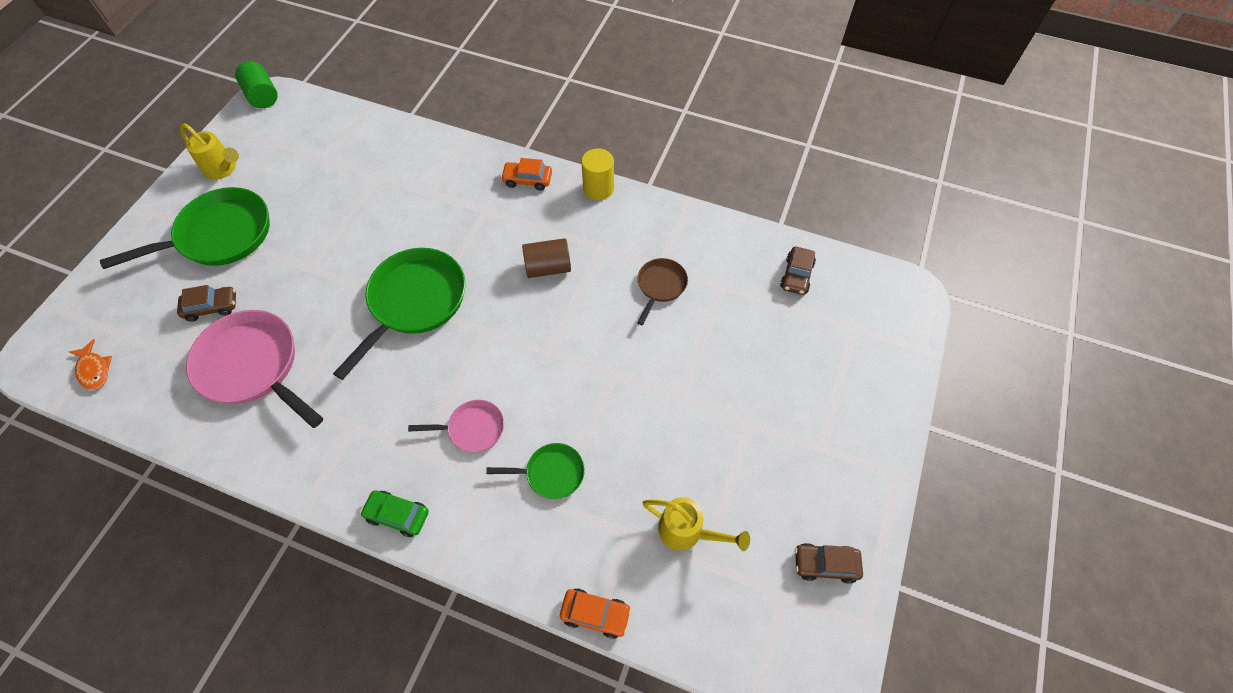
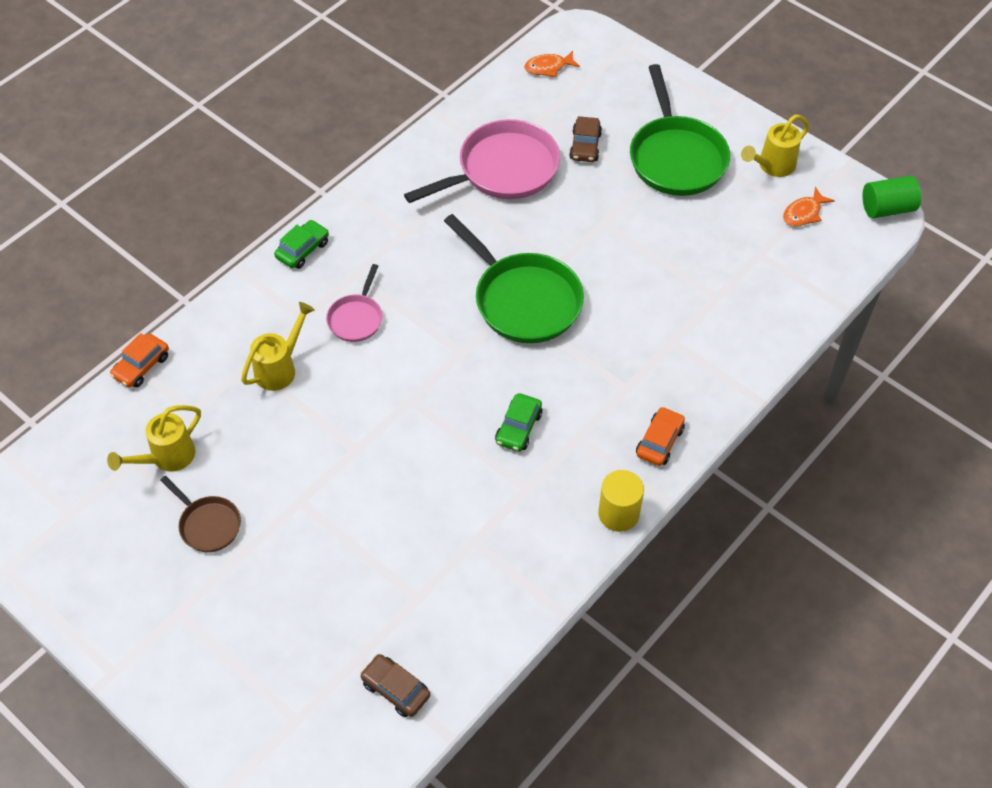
camera: 110 degrees right, 5 degrees down
green pan [486,443,585,499] -> yellow watering can [241,302,315,391]
brown cylinder [522,238,571,278] -> green car [495,393,542,452]
brown pan [637,258,688,325] -> brown pan moved to [160,476,241,552]
brown car [795,543,863,584] -> none
none -> orange fish [783,187,835,227]

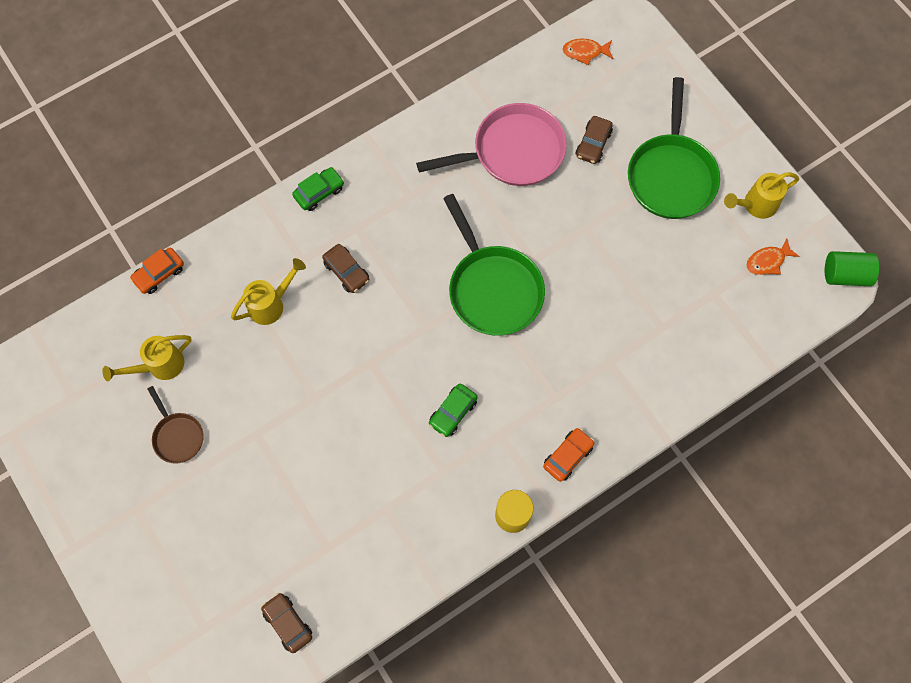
camera: 15 degrees right, 15 degrees up
pink pan [326,264,383,342] -> brown car [322,244,370,293]

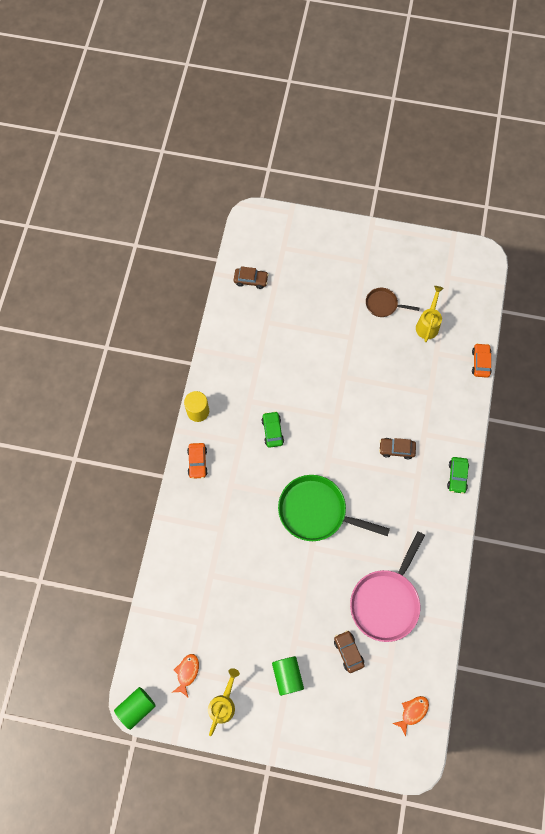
camera: 135 degrees right, 0 degrees up
yellow watering can [231,258,306,325] -> none
green pan [628,77,720,219] -> green cylinder [272,656,304,696]

